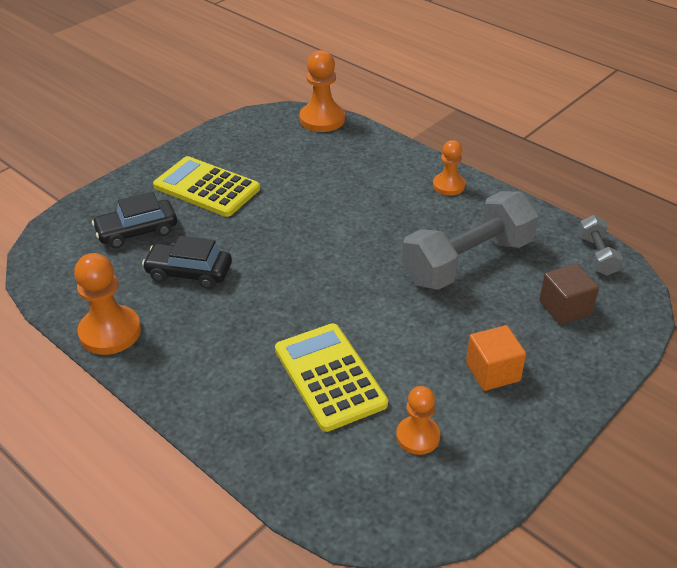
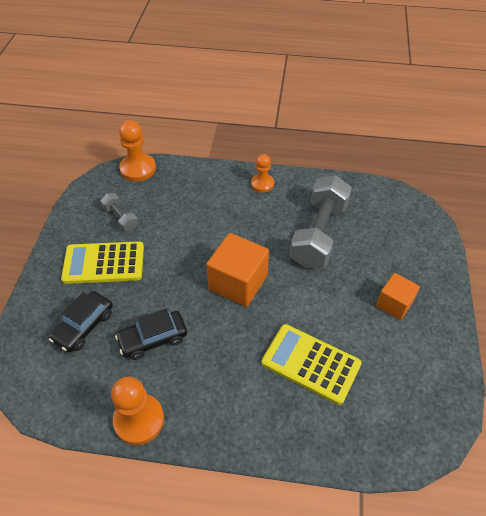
camera: 35 degrees left, 10 degrees up
orange pawn [396,386,440,455] -> none
brown cube [539,264,599,325] -> none
grey dumbbell [578,215,623,276] -> grey dumbbell moved to [101,193,138,232]
none -> orange cube [206,233,269,307]

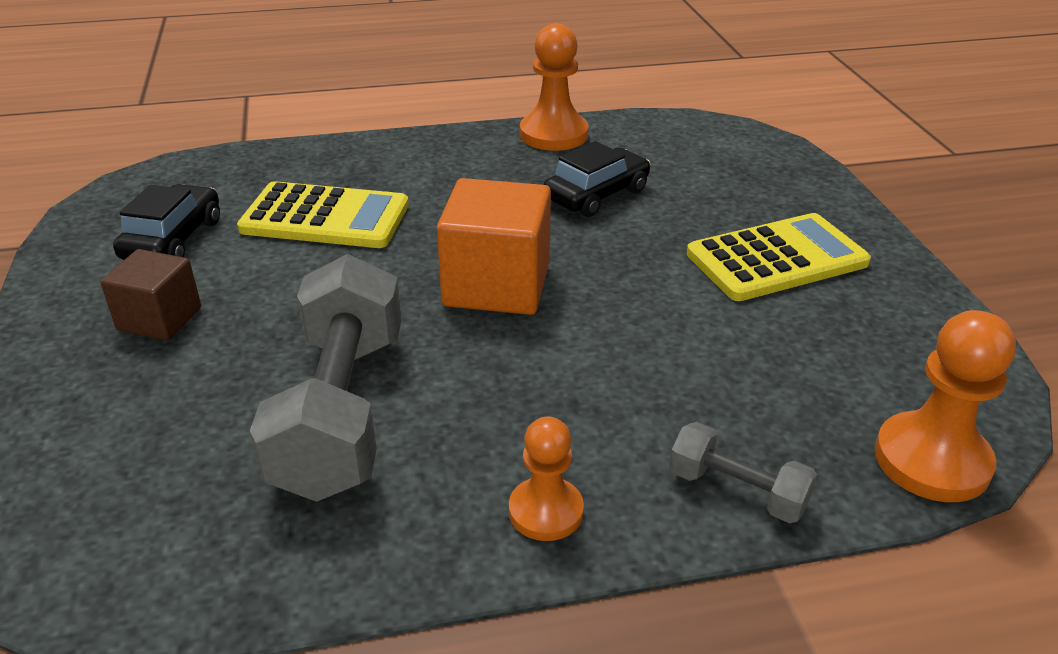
camera: 160 degrees right, 15 degrees down
black car [49,291,113,352] -> black car moved to [113,184,220,260]
grey dumbbell [101,193,138,232] -> grey dumbbell moved to [669,422,817,523]
orange cube [376,273,420,320] -> brown cube [100,249,201,341]

